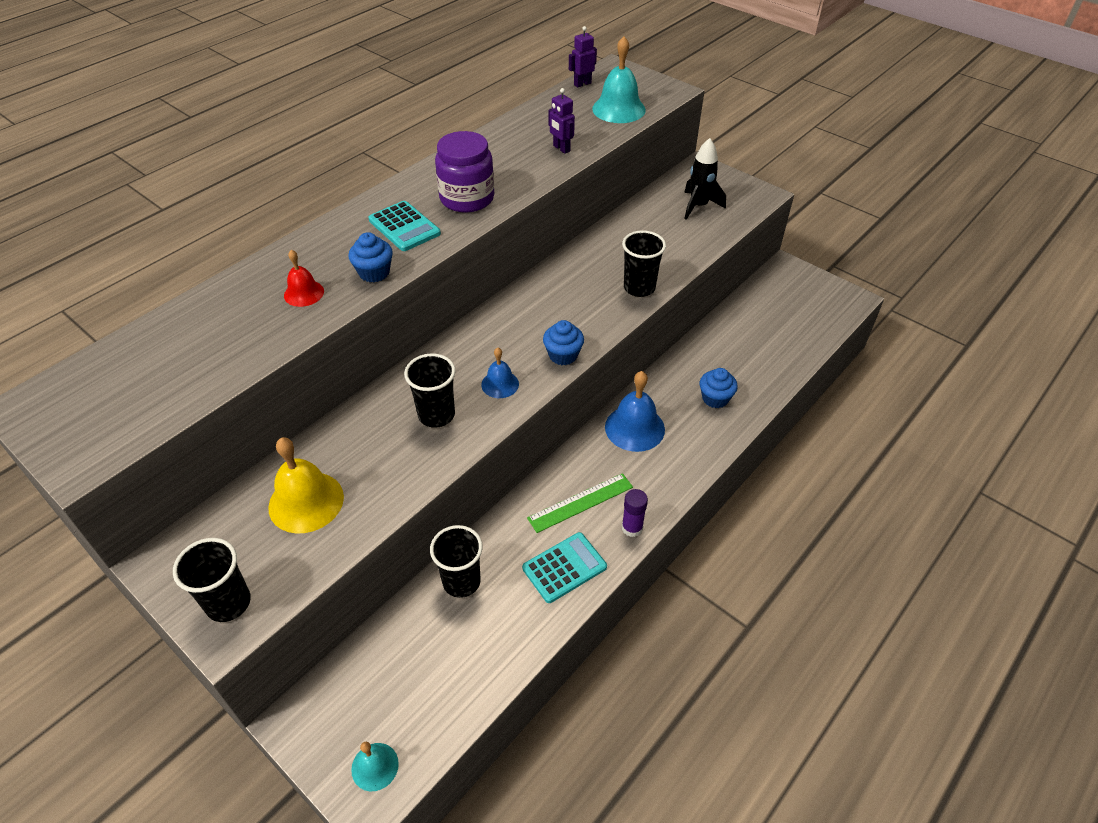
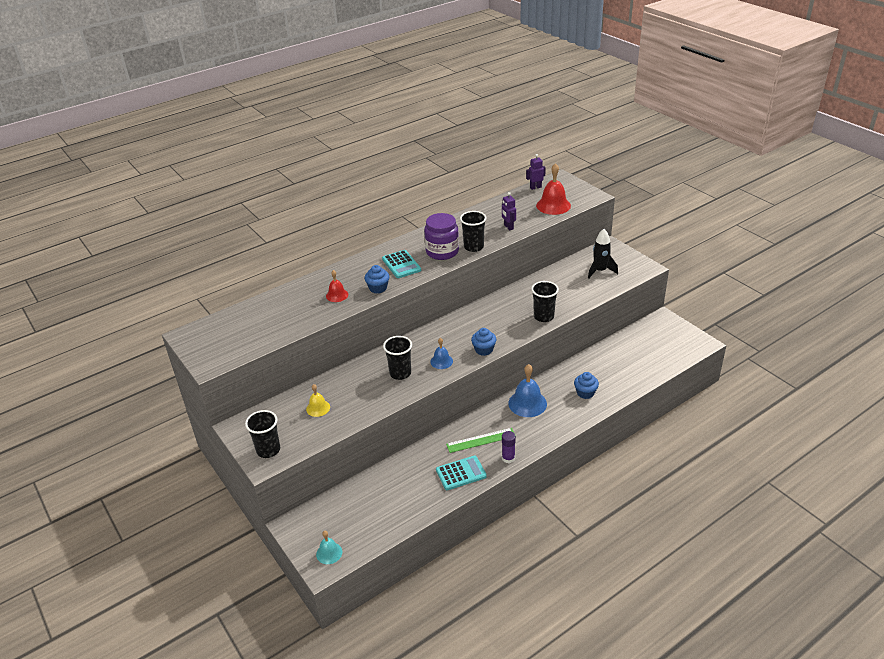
camera: 15 degrees right, 10 degrees down
yellow bell [268,437,344,534] -> yellow bell [306,384,330,417], size x0.57
black cup [430,525,483,598] -> black cup moved to [460,211,487,252]
turquoise bell [592,36,646,123] -> red bell [536,163,571,215]

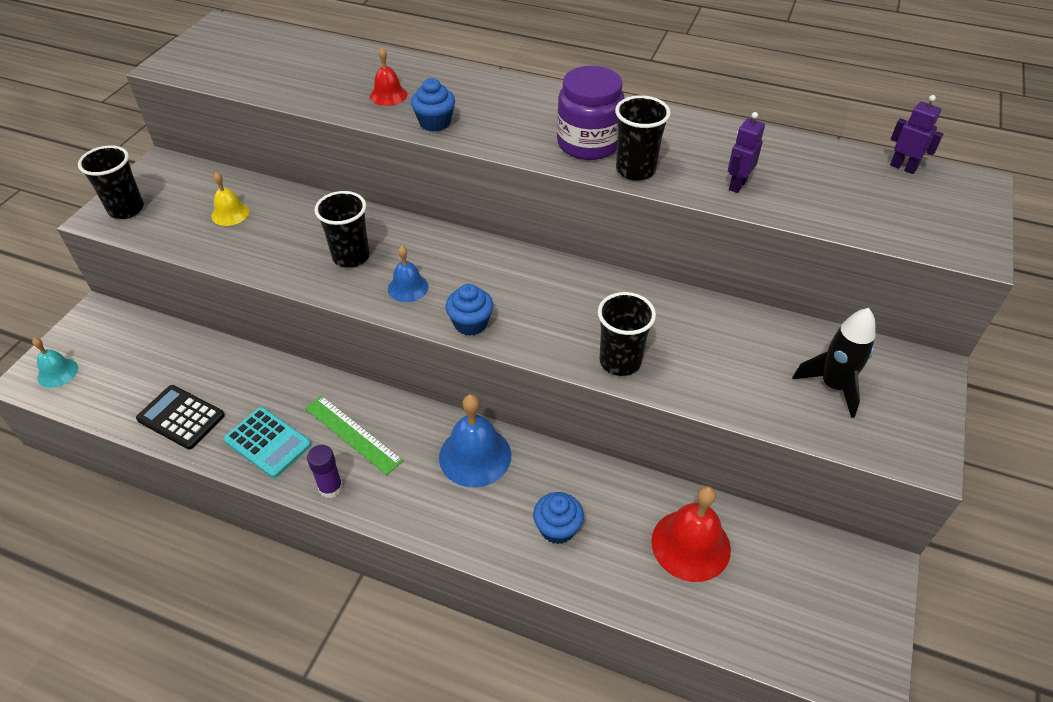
camera: 55 degrees right, 10 degrees up
turquoise calculator [382,250,421,278] -> none
red bell [536,163,571,215] -> red bell moved to [651,486,731,582]
none -> black calculator [136,385,225,450]

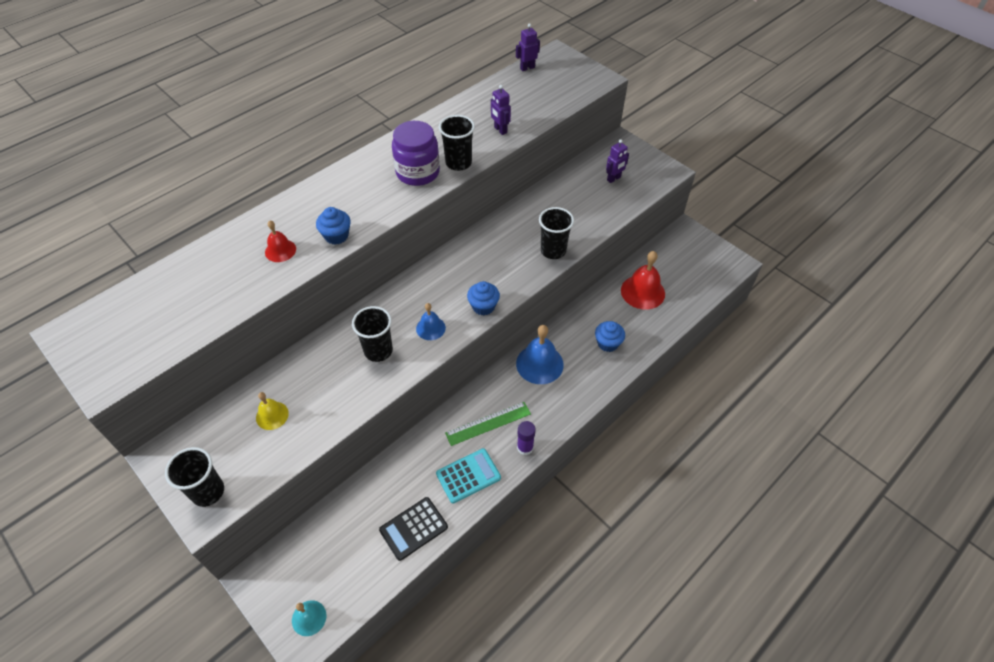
camera: 65 degrees left, 5 degrees up
black rocket [792,308,876,418] -> purple robot [606,139,629,183]

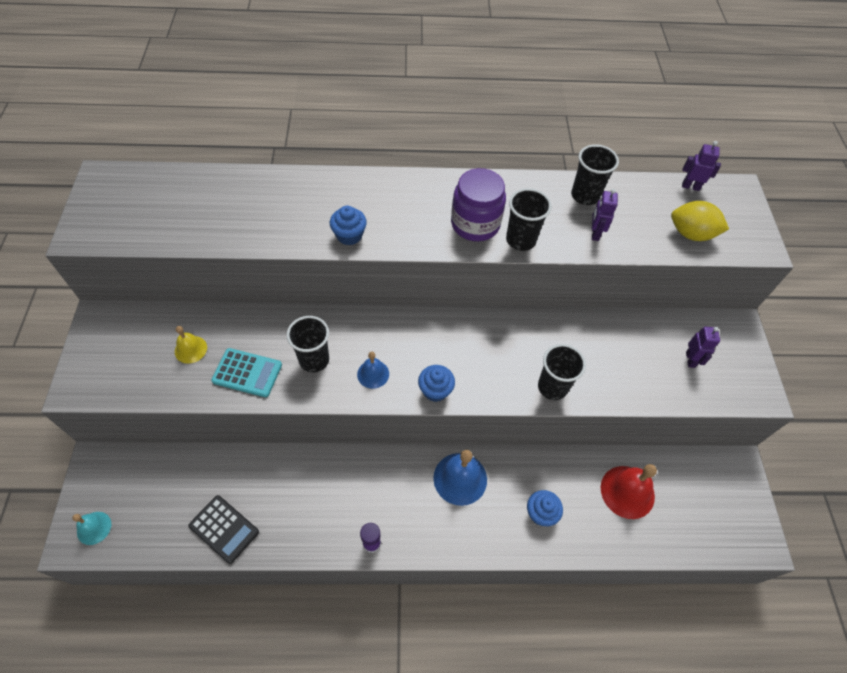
camera: 40 degrees right, 5 degrees up
black cup [165,447,224,507] -> black cup moved to [571,144,619,205]
red bell [265,221,296,262] -> none
black calculator [379,497,448,561] -> black calculator turned 150 degrees counterclockwise [188,495,259,564]
turquoise calculator [436,448,501,504] -> turquoise calculator moved to [211,348,282,397]
green ruler [445,402,531,446] -> none
purple robot [606,139,629,183] -> purple robot turned 90 degrees counterclockwise [686,327,720,368]
none -> yellow lemon [671,201,729,241]

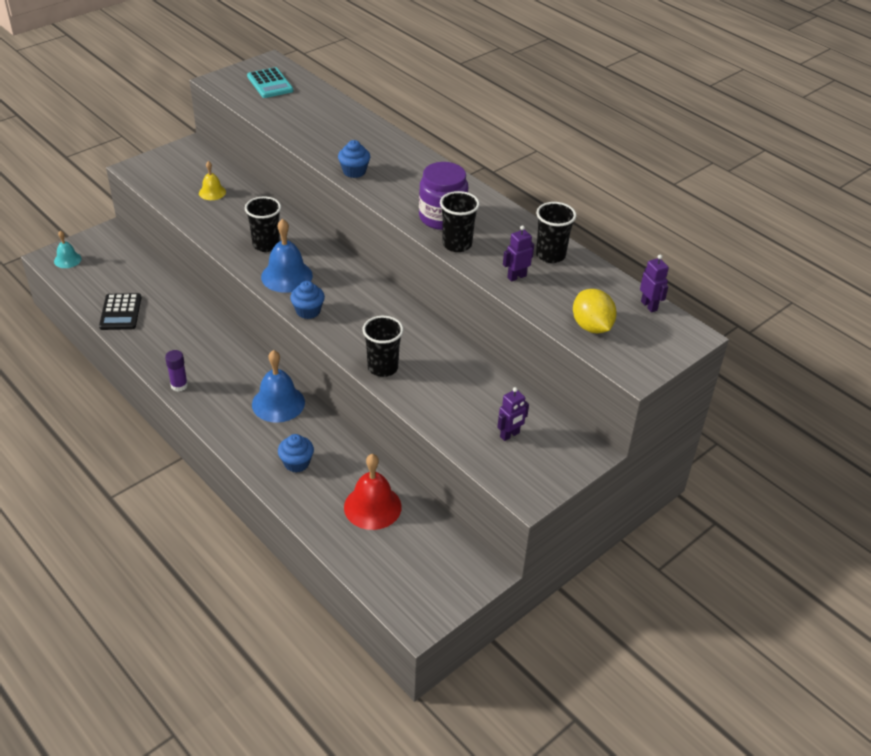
camera: 50 degrees right, 15 degrees down
turquoise calculator [211,348,282,397] -> turquoise calculator moved to [247,67,293,98]
blue bell [357,352,389,389] -> blue bell [261,219,313,293], size x1.74

